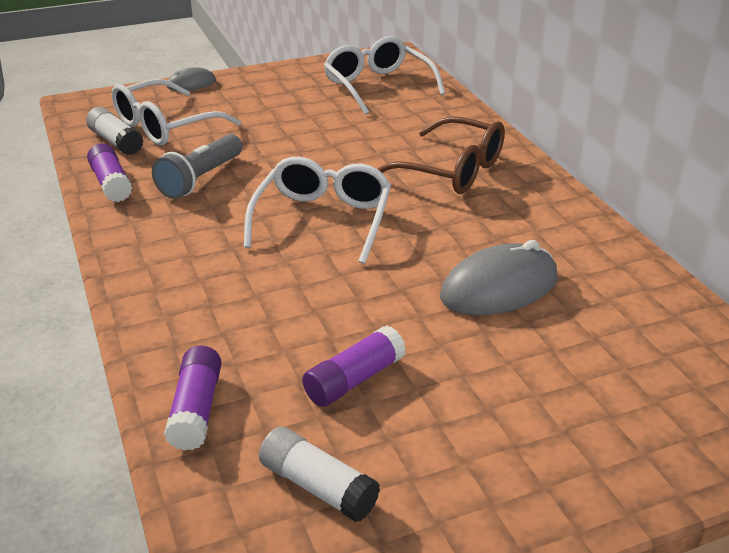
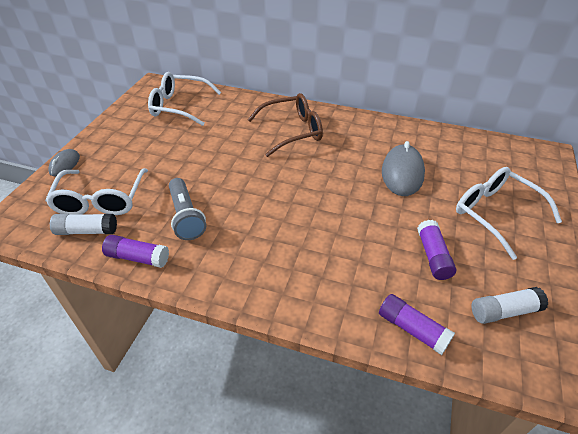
camera: 50 degrees left, 10 degrees up
white glasses [244,157,391,264] -> white glasses moved to [456,167,562,260]

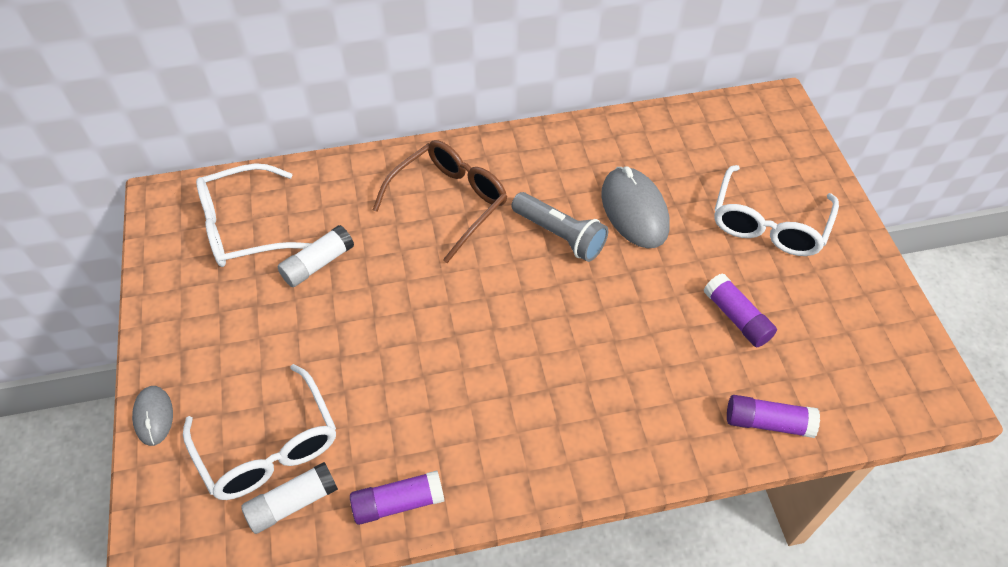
camera: 30 degrees left, 10 degrees up
grey flashlight [169,178,206,240] -> grey flashlight moved to [511,192,608,262]
white glasses [456,167,562,260] -> white glasses turned 90 degrees counterclockwise [714,165,839,256]
white glue stick [471,287,548,324] -> white glue stick moved to [277,225,354,287]

